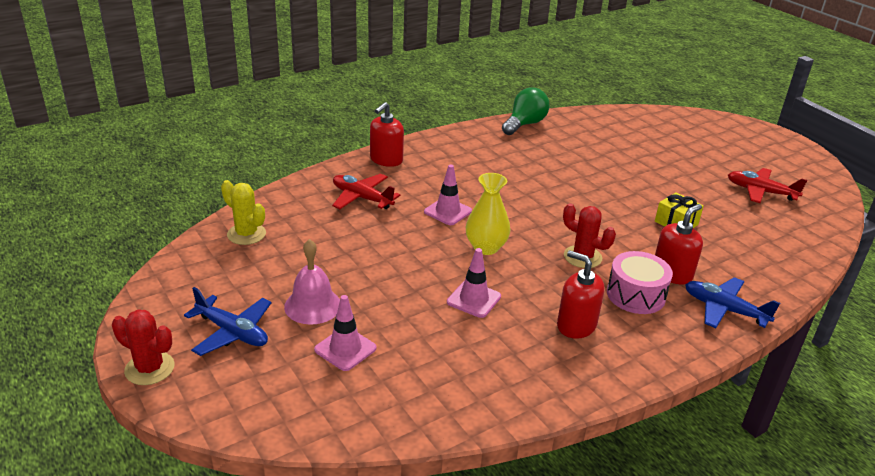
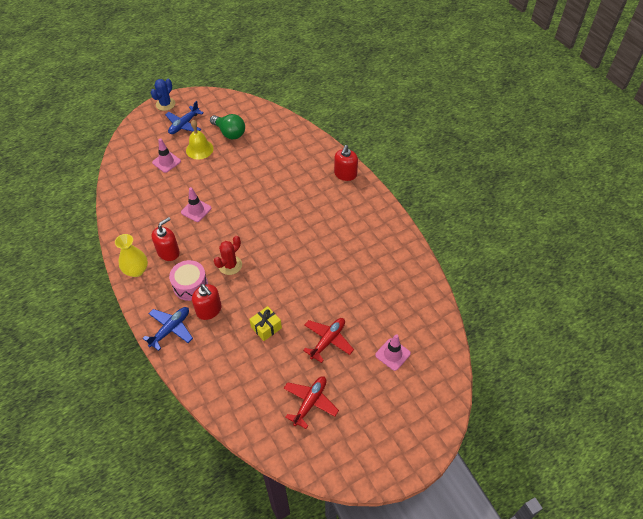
camera: 95 degrees right, 20 degrees up
red cactus [112,309,175,385] -> blue cactus [151,79,175,111]
yellow cactus [221,180,266,245] -> none
pink bell [284,239,340,325] -> yellow bell [186,120,213,160]
red plane [332,174,400,209] -> red plane moved to [303,318,354,363]
red soap dispenser [370,102,404,167] -> red soap dispenser turned 105 degrees counterclockwise [334,145,358,181]
pink traffic cone [424,165,472,225] -> pink traffic cone moved to [375,334,411,371]
yellow vase [466,173,510,255] -> yellow vase moved to [115,234,148,277]
green light bulb [502,88,549,135] -> green light bulb moved to [210,114,245,139]

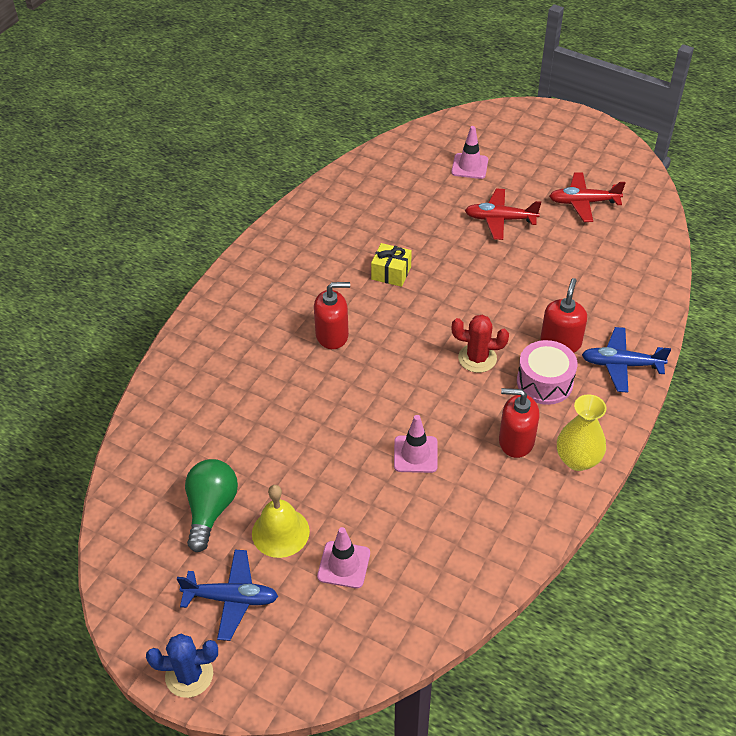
camera: 120 degrees left, 5 degrees down
yellow gift [249,306,282,341] -> yellow gift moved to [371,243,412,287]
red soap dispenser [334,145,358,181] -> red soap dispenser moved to [314,282,350,349]

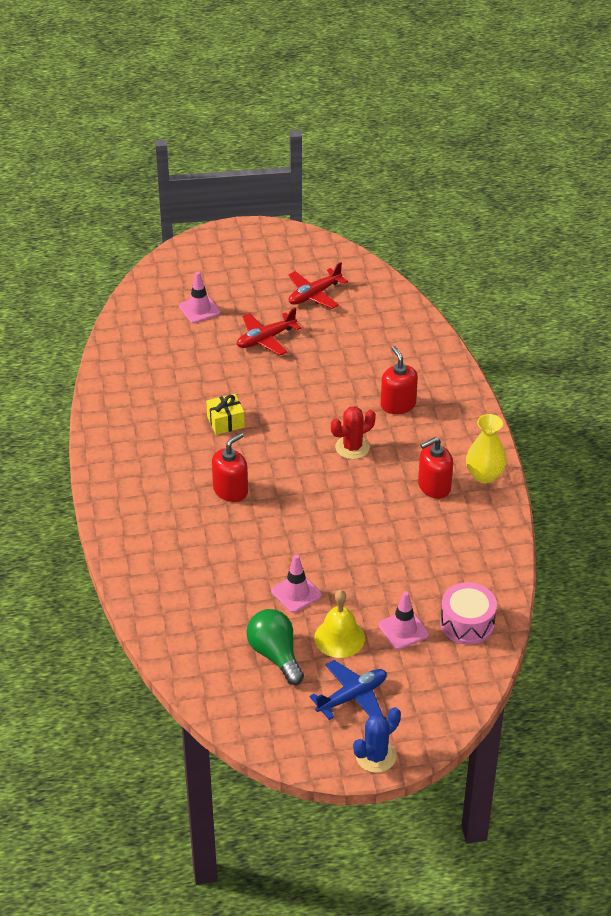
camera: 40 degrees left, 5 degrees down
pink traffic cone [394,415,438,473] -> pink traffic cone moved to [271,554,322,613]
pink drum [517,340,578,405] -> pink drum moved to [440,582,497,645]
blue plane [582,327,671,393] -> none

